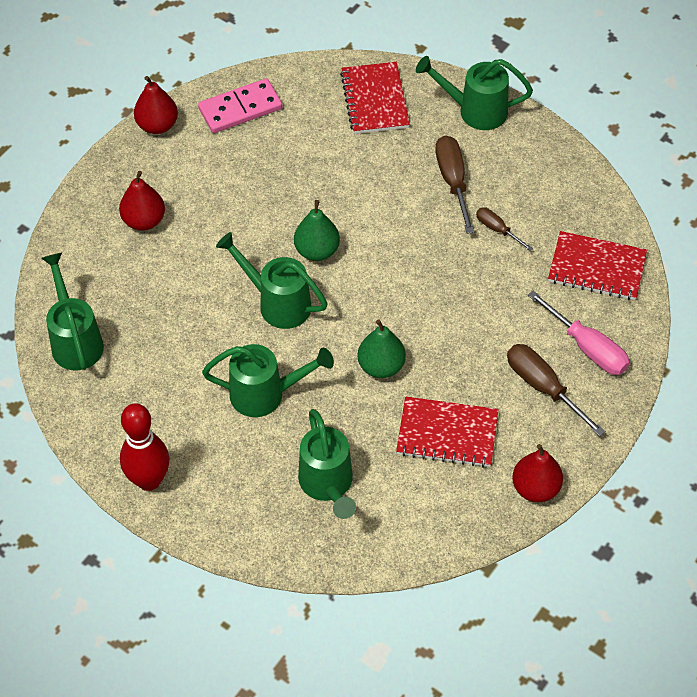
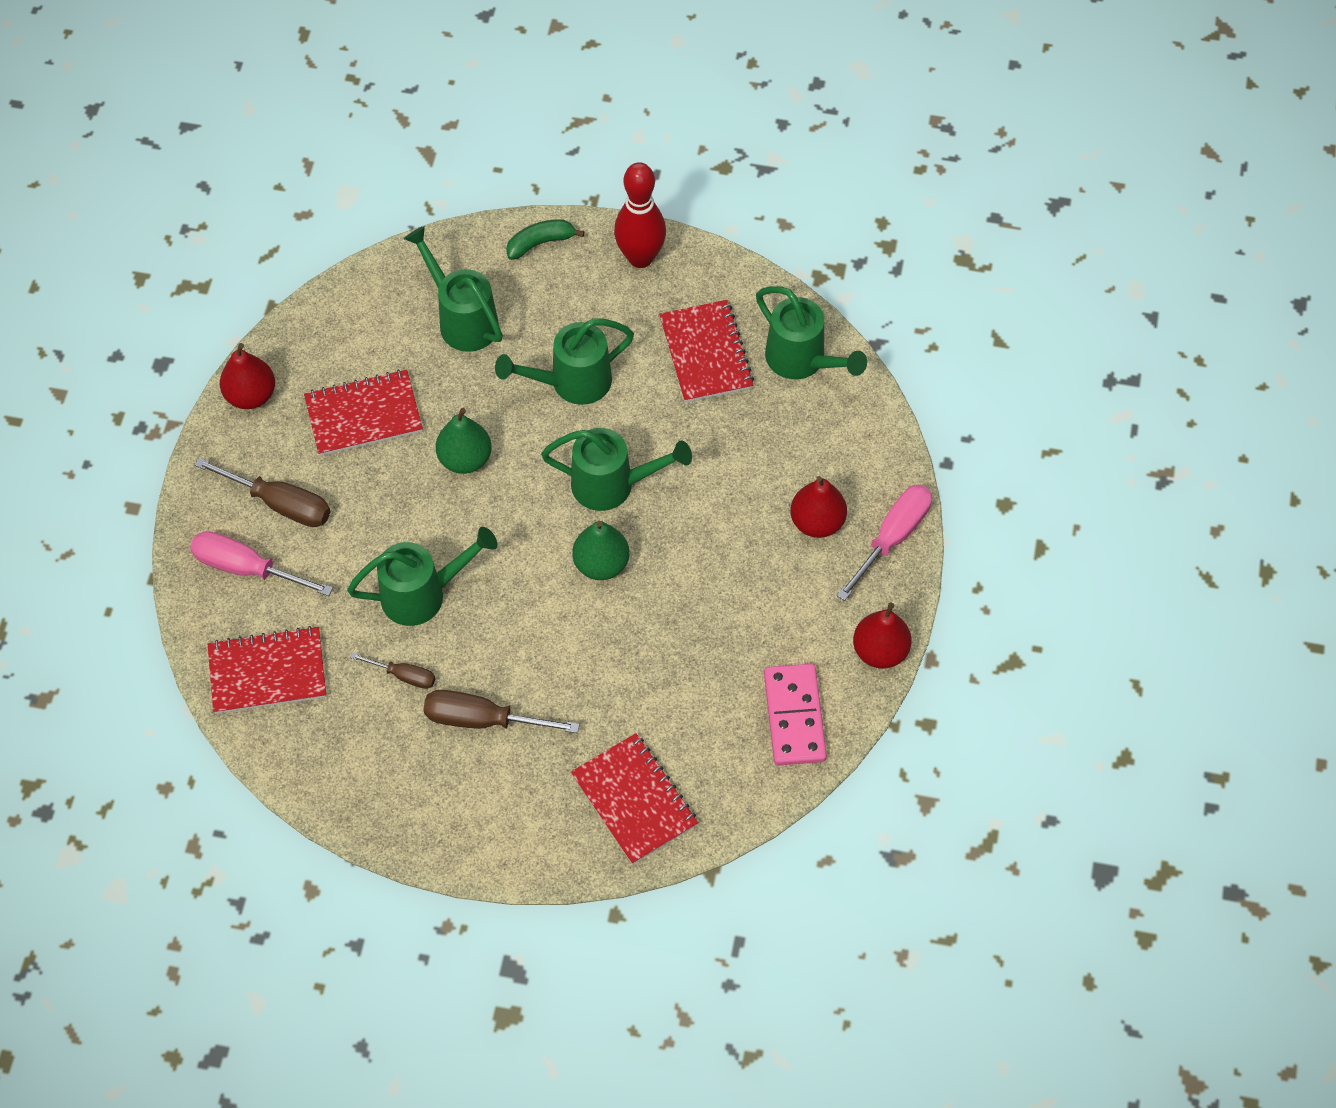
camera: 155 degrees right, 5 degrees up
pink domino [198,78,282,133] -> pink domino turned 45 degrees counterclockwise [764,664,827,766]
green watering can [416,56,533,130] -> green watering can moved to [347,527,497,626]
brown screwdriver [435,135,474,234] -> brown screwdriver turned 135 degrees clockwise [423,690,580,733]
none -> green banana [506,220,584,260]
none -> red notebook [659,300,754,403]
none -> pink screwdriver [837,485,932,601]

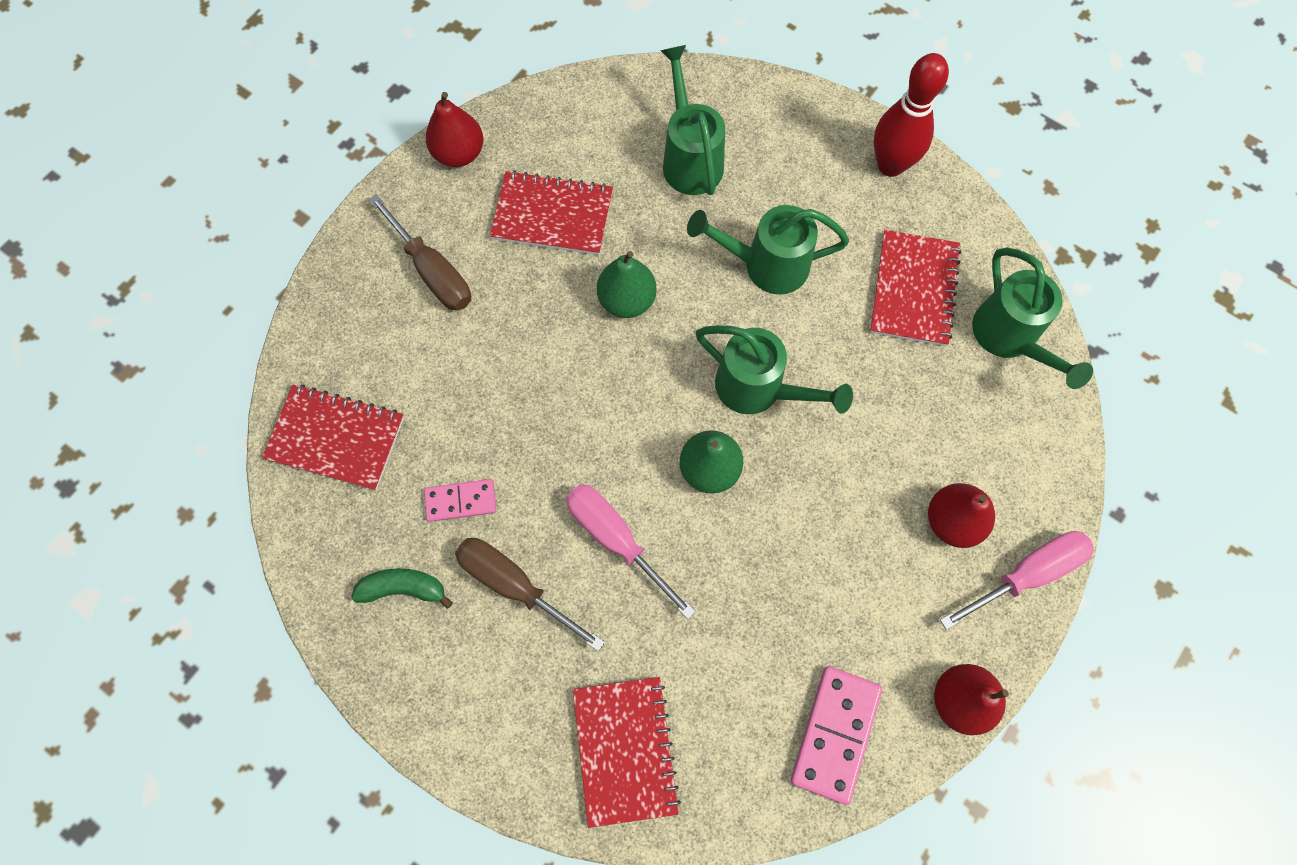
camera: 25 degrees right, 10 degrees up
pink screwdriver [190,531,333,596] -> pink screwdriver moved to [566,484,696,619]
green watering can [347,527,497,626] -> none
brown screwdriver [350,653,436,689] -> pink domino [424,479,496,522]
green banana [506,220,584,260] -> green banana moved to [351,568,453,609]

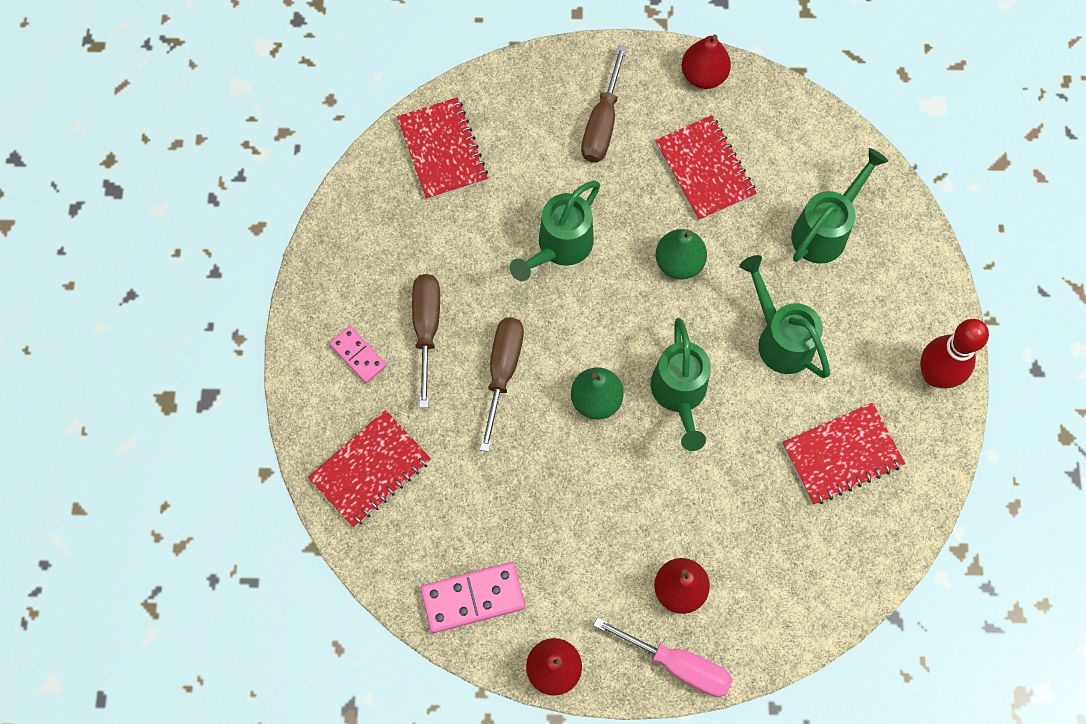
camera: 55 degrees right, 0 degrees up
green banana [351,568,453,609] -> none
pink domino [424,479,496,522] -> pink domino moved to [329,326,387,383]
pink screwdriver [566,484,696,619] -> brown screwdriver [480,317,524,452]
green watering can [972,248,1093,389] -> green watering can moved to [510,181,600,281]

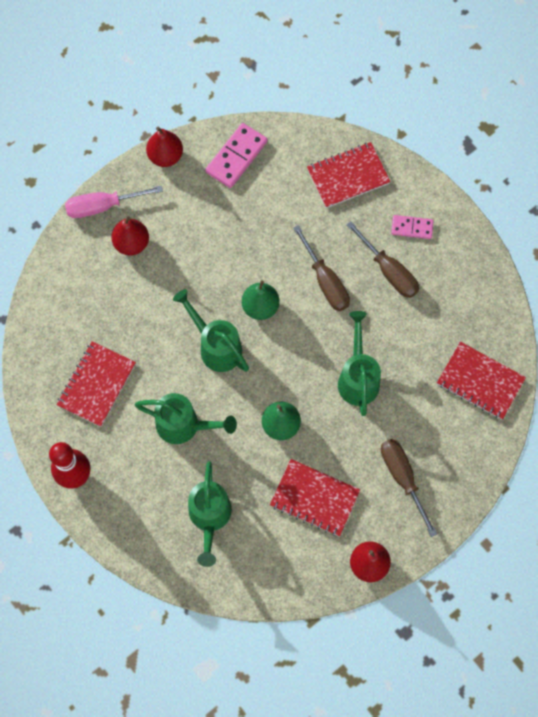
camera: 140 degrees right, 0 degrees up
red notebook [308,410,431,527] -> red notebook turned 60 degrees clockwise [307,142,391,208]

